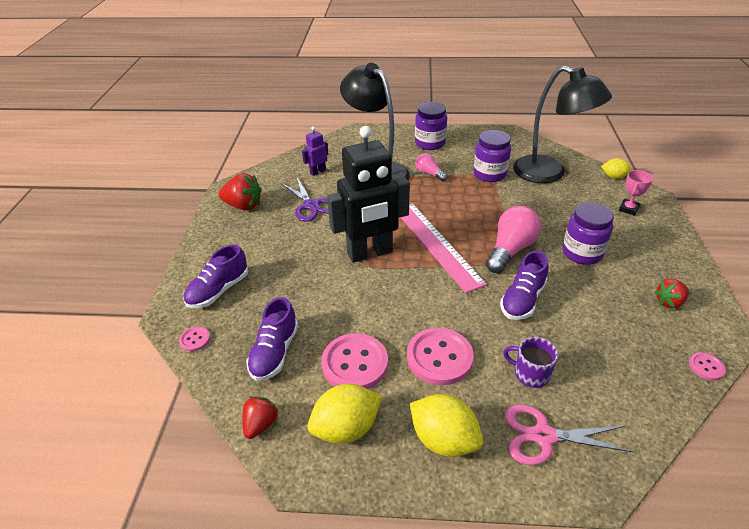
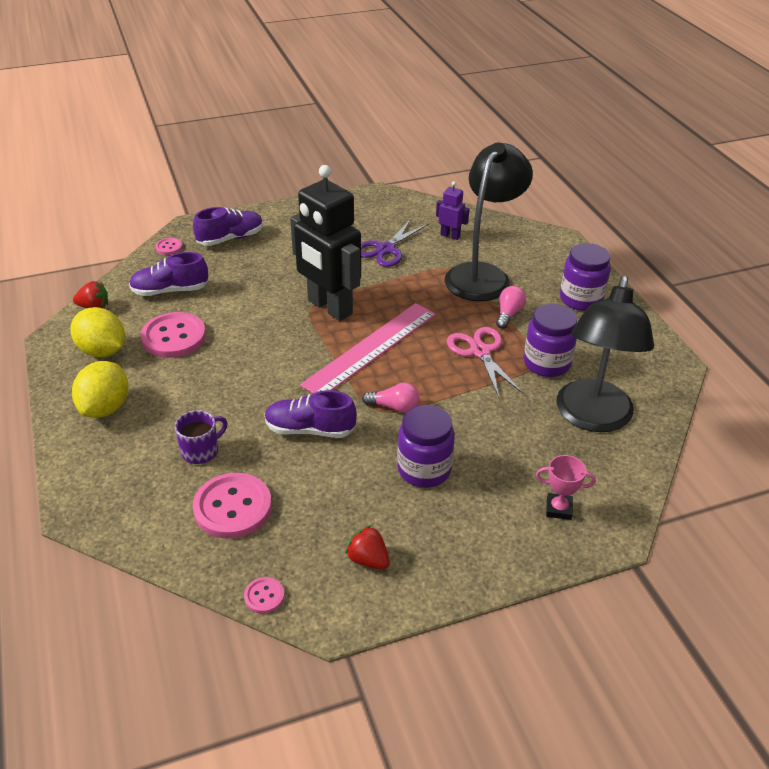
camera: 65 degrees right, 0 degrees up
purple shoe [183,245,248,308] -> purple shoe turned 135 degrees clockwise [193,207,263,246]
red strawberry [219,173,262,211] -> none
pink button [407,328,474,385] -> pink button moved to [193,473,272,539]
pink light bulb [486,206,541,273] -> pink light bulb [362,383,420,413], size x0.56
purple mug [503,337,558,388] -> purple mug turned 45 degrees clockwise [175,410,228,464]
pink scissors [505,404,634,465] -> pink scissors moved to [447,327,523,397]
yellow lemon [601,158,632,179] -> none

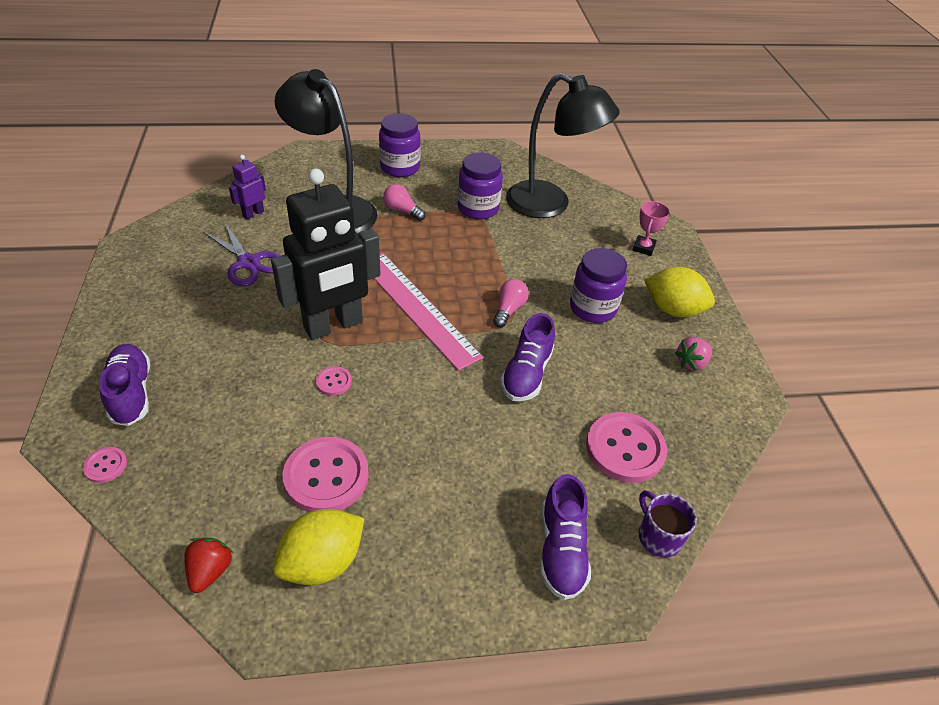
camera: 80 degrees left, 5 degrees up
yellow lemon [72,361,128,418] -> yellow lemon moved to [644,267,715,317]
purple shoe [129,252,208,296] -> purple shoe moved to [540,474,591,600]
purple mug [175,410,228,464] -> purple mug moved to [639,491,697,558]
pink button [244,577,284,614] -> pink button moved to [316,366,352,396]
red strawberry [346,525,390,570] -> pink strawberry [675,337,712,371]
pink scissors [447,327,523,397] -> none

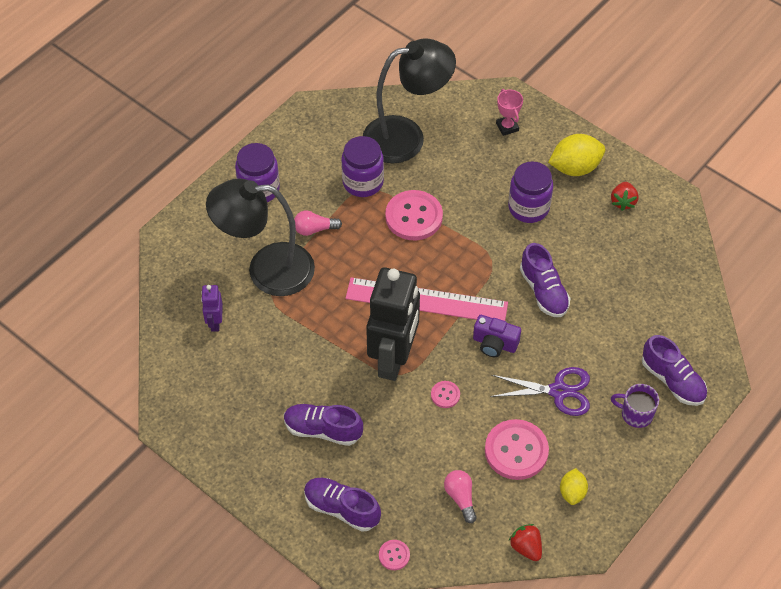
camera: 40 degrees left, 10 degrees up
purple scissors [203,223,280,287] -> purple scissors moved to [490,367,590,416]
yellow lemon [273,508,364,585] -> yellow lemon [560,468,588,505], size x0.58
pink light bulb [493,279,529,327] -> pink light bulb moved to [444,470,477,523]
pink button [586,412,667,483] -> pink button moved to [385,190,443,240]
purple mug [639,491,697,558] -> purple mug moved to [611,384,659,428]
pink strawberry [675,337,712,371] -> red strawberry [611,182,638,211]
none -> purple shoe [284,404,363,446]
none -> purple camera [473,315,521,357]

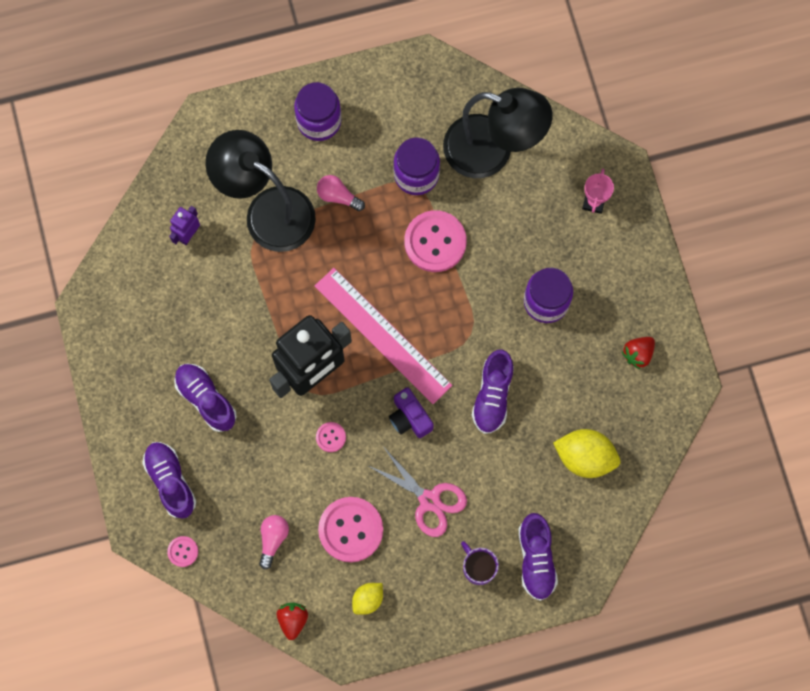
camera: 35 degrees right, 20 degrees up
purple scissors [490,367,590,416] -> pink scissors [367,448,467,537]
yellow lemon [548,134,605,176] -> yellow lemon moved to [553,429,620,478]

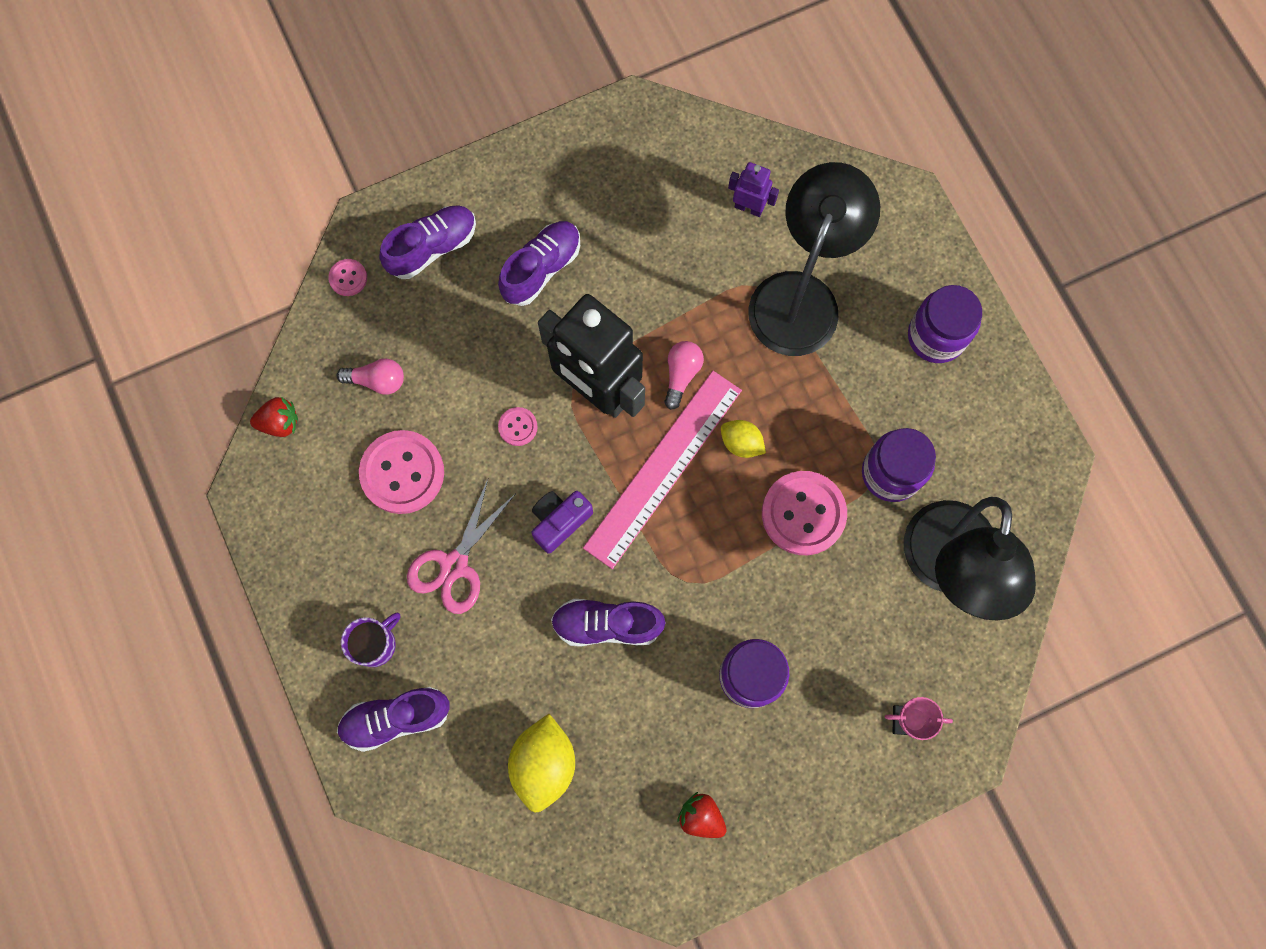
camera: 80 degrees right, 0 degrees up
pink light bulb [317,175,365,211] -> pink light bulb moved to [664,341,704,410]
yellow lemon [352,583,383,615] -> yellow lemon moved to [721,420,766,458]

